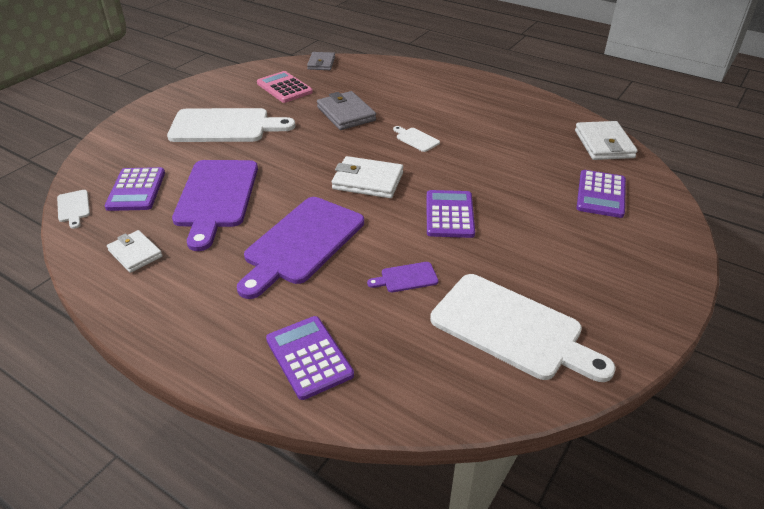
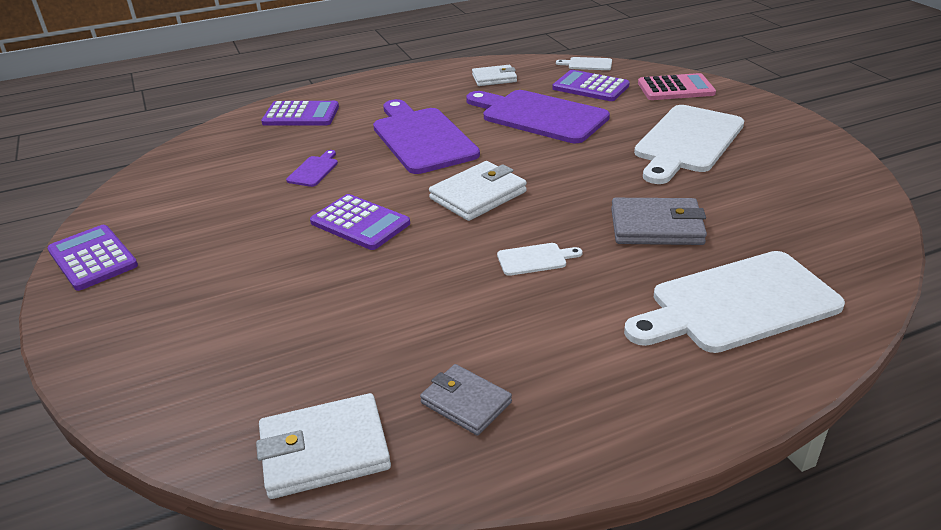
camera: 125 degrees right, 5 degrees down
pink calculator [257,71,313,103] -> pink calculator moved to [638,73,716,100]
grey wallet [307,52,335,70] -> grey wallet moved to [420,364,512,436]
white cutting board [430,274,616,382] -> white cutting board moved to [624,251,845,353]
white wallet [575,121,638,160] -> white wallet turned 45 degrees counterclockwise [256,393,391,499]
purple calculator [576,170,626,218] -> purple calculator moved to [47,225,138,291]

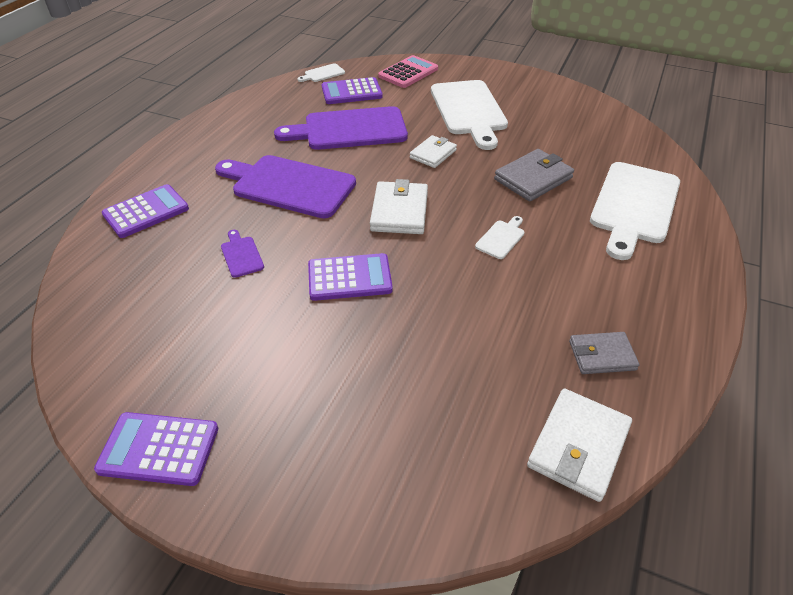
camera: 45 degrees left, 10 degrees up
white wallet [472,65,517,86] -> white wallet moved to [410,135,457,168]

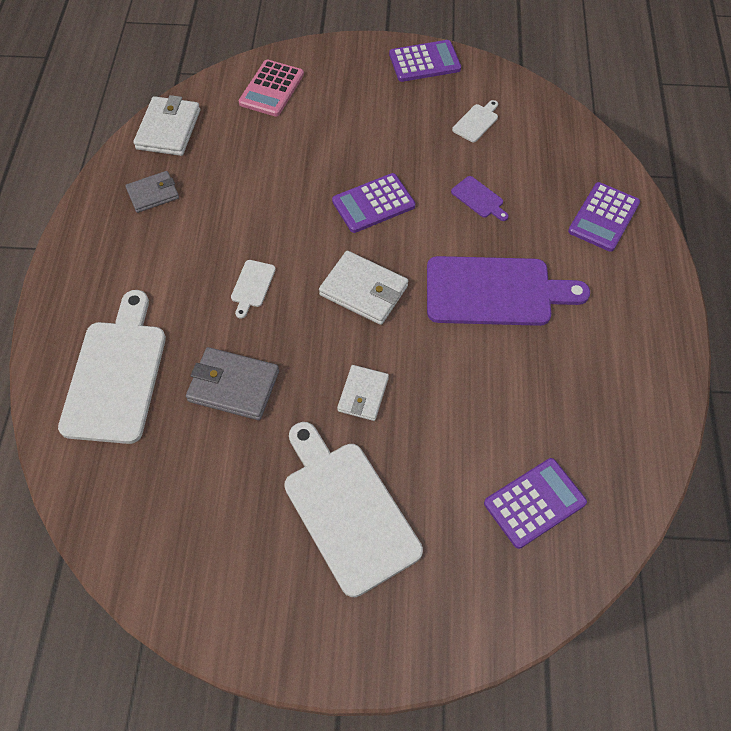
camera: 160 degrees right, 15 degrees up
purple cutting board [274,106,408,150] -> none
white cutting board [297,63,345,82] -> white cutting board moved to [452,100,498,142]
white wallet [370,179,428,234] -> white wallet turned 45 degrees counterclockwise [319,251,408,325]
pink calculator [378,55,438,88] -> pink calculator moved to [239,59,304,117]
grey wallet [494,149,574,201] -> grey wallet turned 75 degrees clockwise [186,347,279,420]

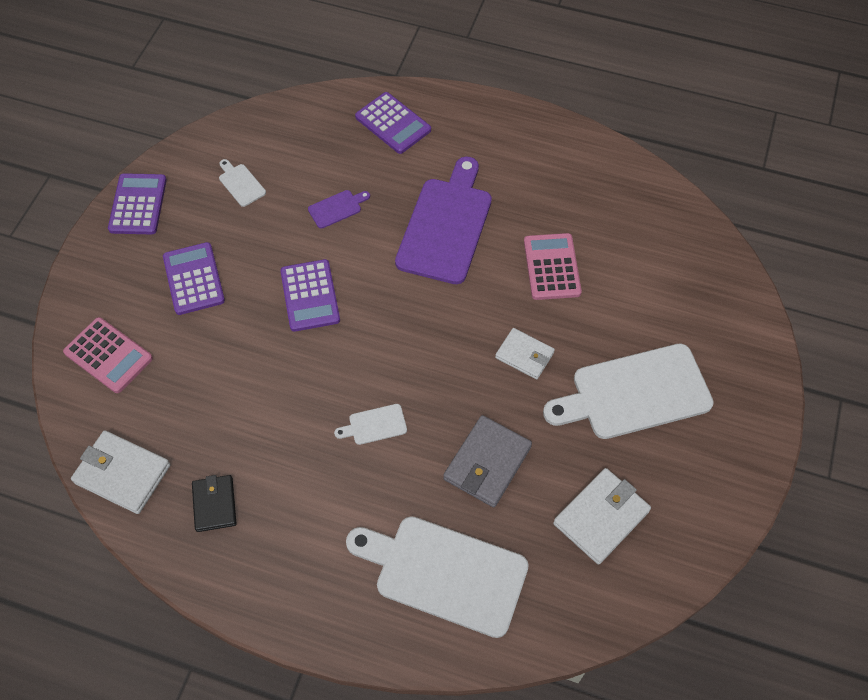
camera: 75 degrees left, 0 degrees up
grey wallet [125,171,179,213] -> black wallet [192,475,237,532]
white cutting board [231,260,276,319] -> white cutting board turned 135 degrees clockwise [334,404,407,445]
white wallet [319,251,408,325] -> white wallet moved to [553,468,651,565]
purple calculator [484,458,587,549] -> purple calculator moved to [163,242,225,315]
none -> pink calculator [524,233,582,300]

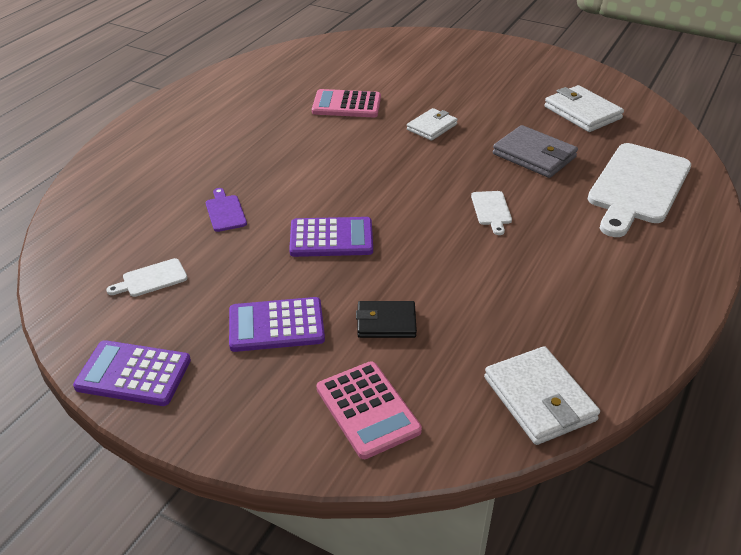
camera: 80 degrees left, 20 degrees down
pink calculator [63,317,153,393] -> pink calculator turned 105 degrees clockwise [317,361,422,459]
white wallet [71,430,171,514] -> white wallet turned 60 degrees counterclockwise [484,346,600,445]
black wallet [192,475,237,532] -> black wallet moved to [356,301,417,338]
purple calculator [355,92,431,154] -> none
purple cutting board [395,156,492,284] -> none
white cutting board [543,344,714,439] -> none

